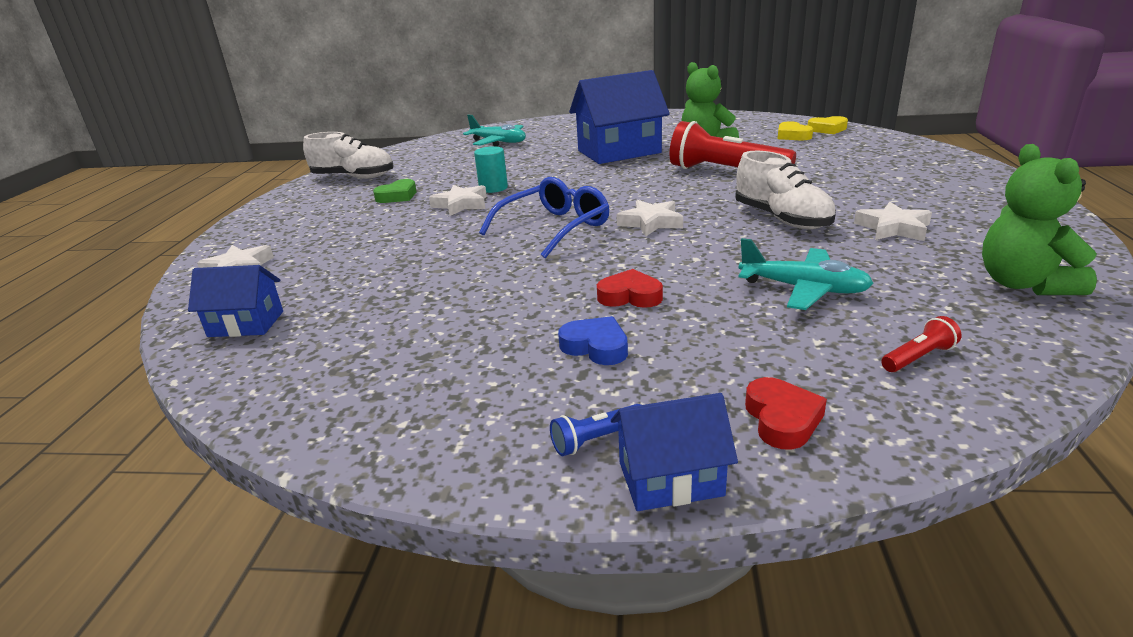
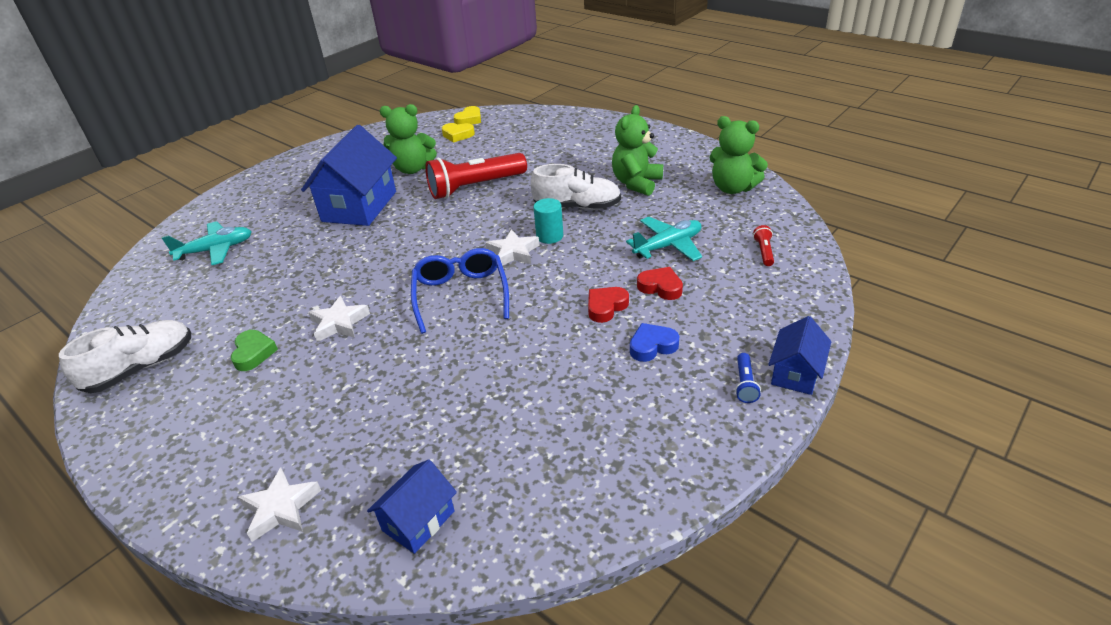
camera: 55 degrees left, 10 degrees up
turquoise cylinder [474,146,508,193] -> turquoise cylinder moved to [533,198,563,244]
red heart [745,377,827,450] -> red heart moved to [637,267,683,300]
white star [854,202,932,241] -> green teddy bear [612,105,663,196]

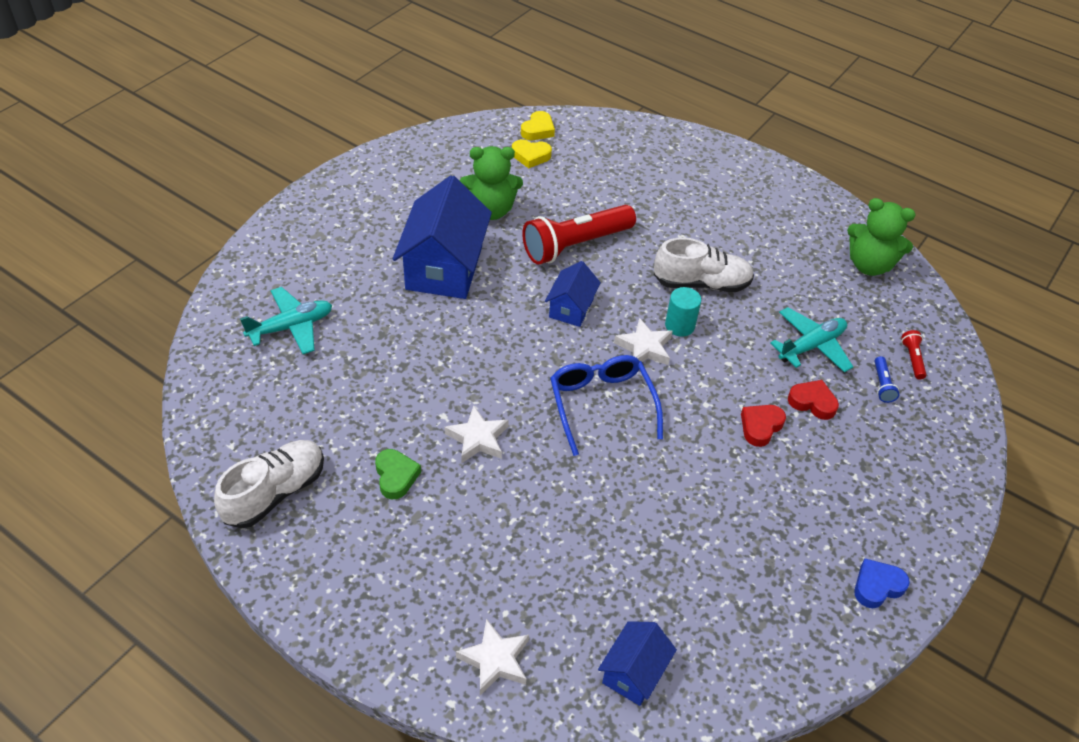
camera: 10 degrees left, 10 degrees up
green teddy bear [612,105,663,196] -> none
blue heart [630,323,679,362] -> blue heart moved to [854,559,910,608]
blue flashlight [735,353,761,403] -> blue flashlight moved to [875,356,900,403]
blue house [768,316,831,395] -> blue house moved to [545,261,601,327]

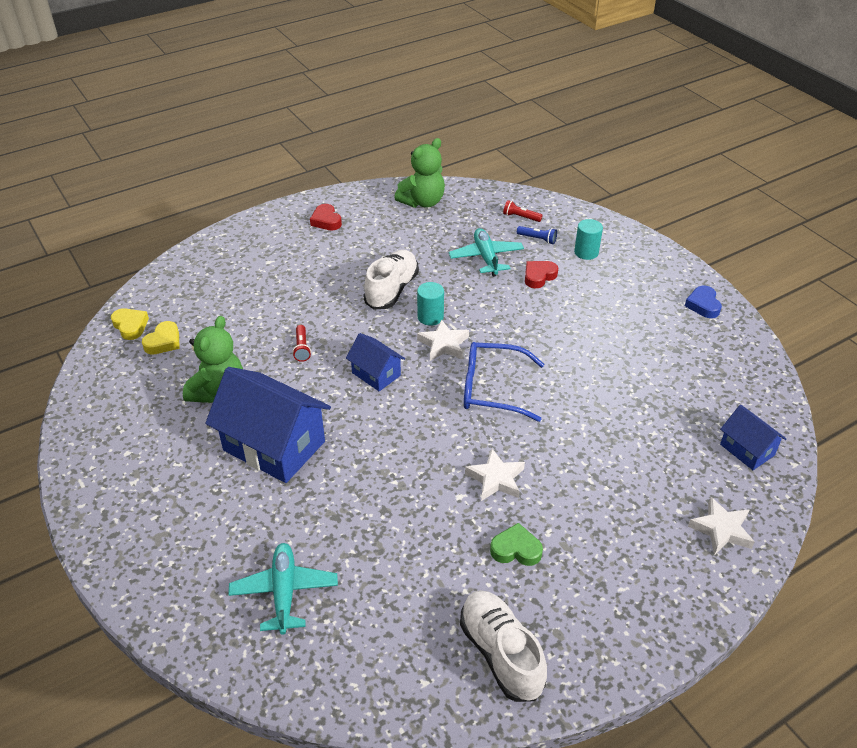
camera: 65 degrees left, 5 degrees down
red flashlight [522,205,636,265] -> red flashlight [293,325,311,362], size x0.41
red heart [741,405,786,447] -> red heart moved to [310,204,342,230]
none -> turquoise cylinder [574,219,603,260]

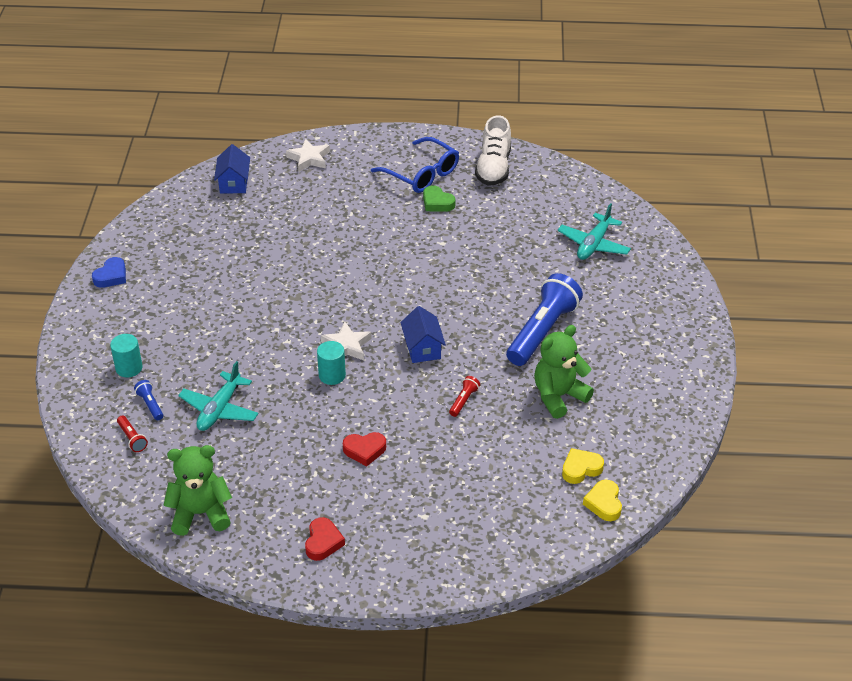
camera: 145 degrees left, 0 degrees up
blue house [205,367,331,483] -> blue flashlight [506,273,583,366]
white shoe [364,250,419,309] -> none
blue glasses [464,342,544,422] -> blue glasses moved to [371,137,459,193]
white star [465,449,525,501] -> none
red heart [525,261,558,288] -> red heart moved to [343,432,386,466]

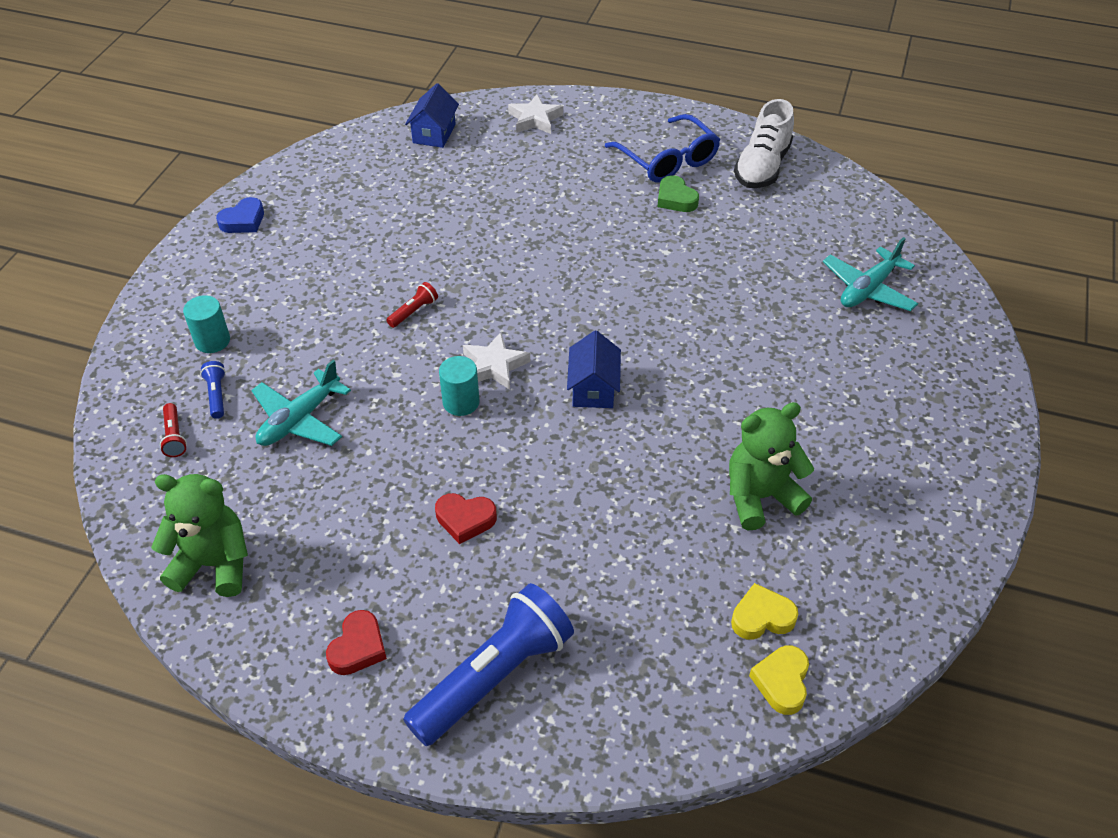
camera: 15 degrees right, 5 degrees up
red flashlight [449,376,480,417] -> red flashlight moved to [386,282,438,328]
blue flashlight [506,273,583,366] -> blue flashlight moved to [403,583,574,746]

